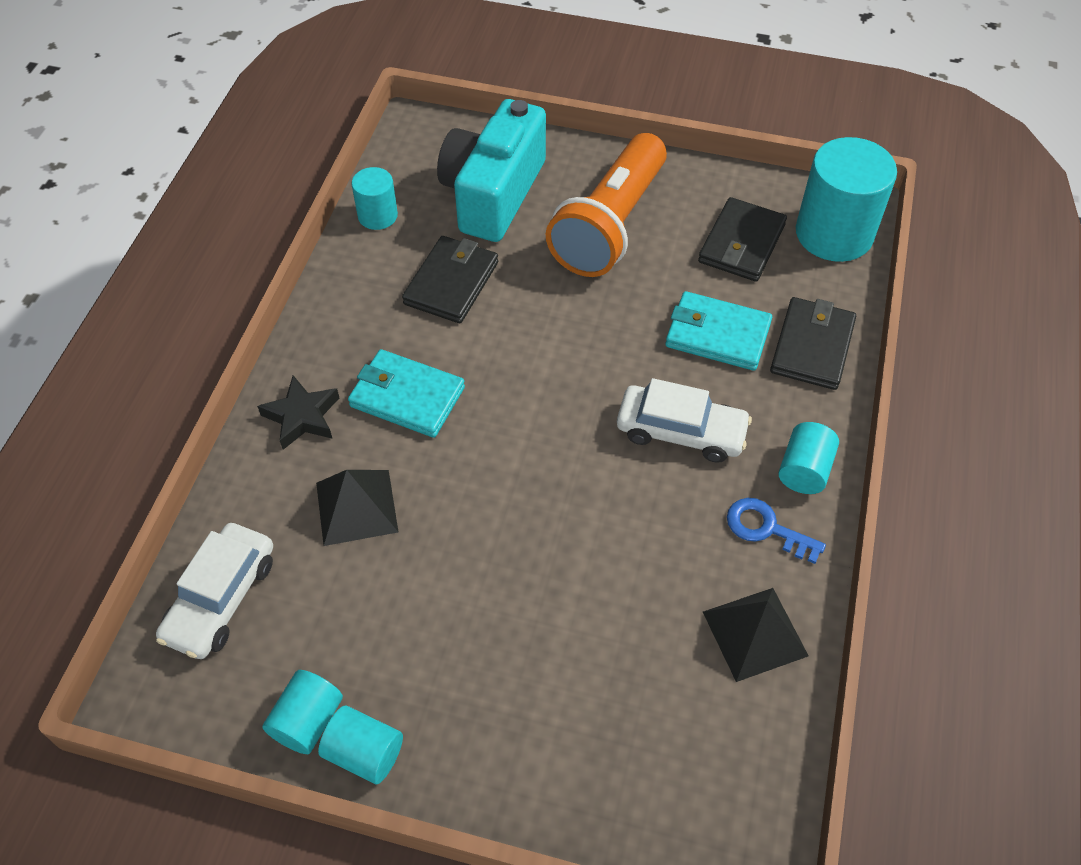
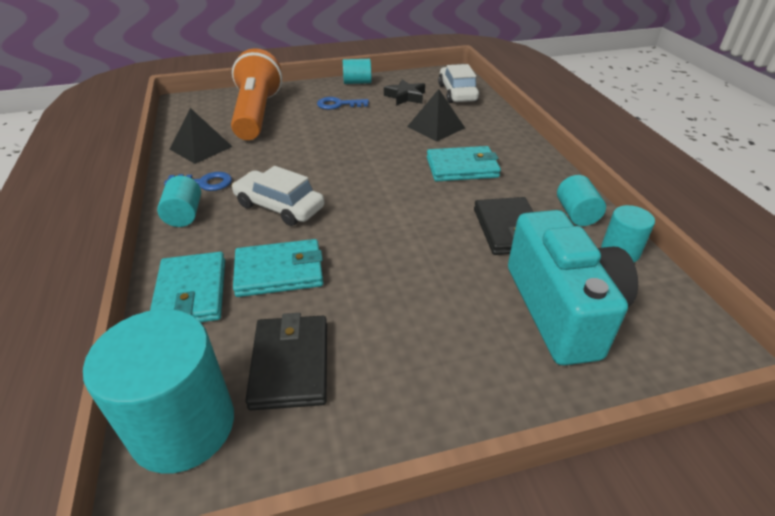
camera: 150 degrees right, 15 degrees down
black star [257,375,339,450] -> black star moved to [384,79,425,106]
turquoise cylinder [262,670,343,754] -> turquoise cylinder moved to [557,175,606,226]
orange flashlight [546,133,667,277] -> orange flashlight moved to [231,48,282,140]
white car [617,378,752,463] -> white car turned 45 degrees clockwise [232,166,325,226]
black wallet [770,297,856,390] -> turquoise wallet [150,252,225,322]
none -> blue key [317,97,369,110]

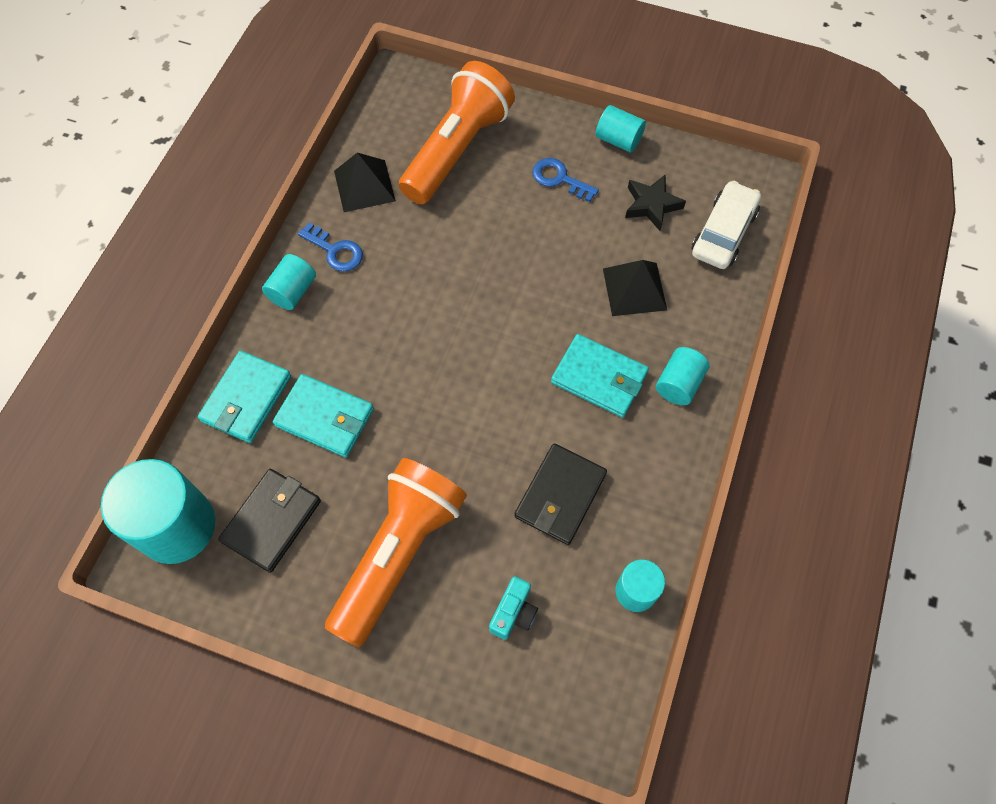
camera: 35 degrees right, 25 degrees up
white car [232,166,325,226] -> none
turquoise camera [508,210,638,366] -> turquoise camera [489,576,538,640], size x0.41
turquoise cylinder [557,175,606,226] -> turquoise cylinder moved to [656,347,709,405]
none -> orange flashlight [325,458,467,647]

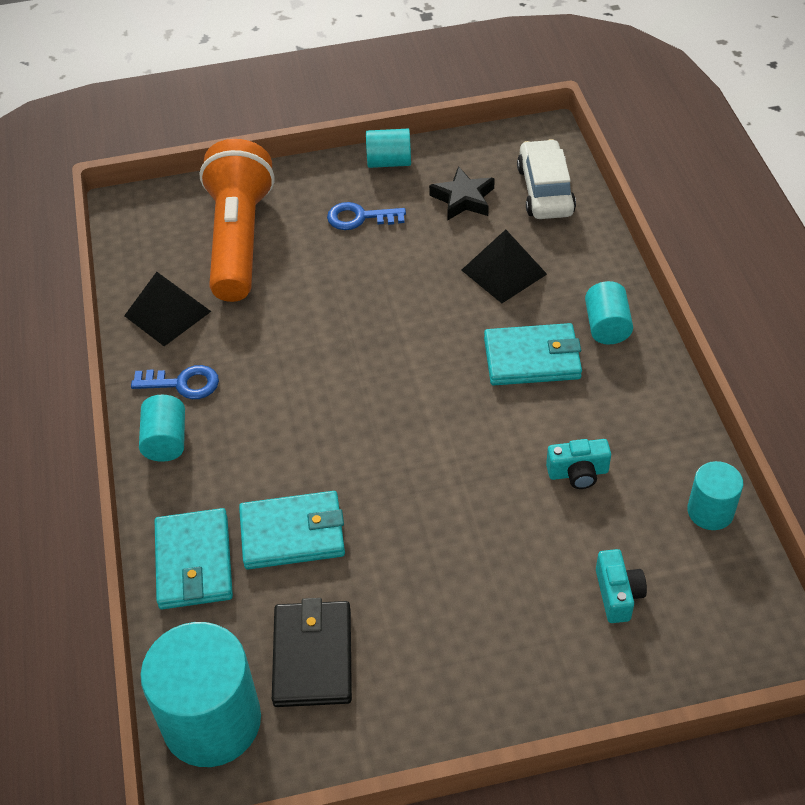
camera: 30 degrees left, 15 degrees down
orange flashlight [325,458,467,647] -> none
black wallet [515,444,607,545] -> turquoise camera [546,439,611,489]

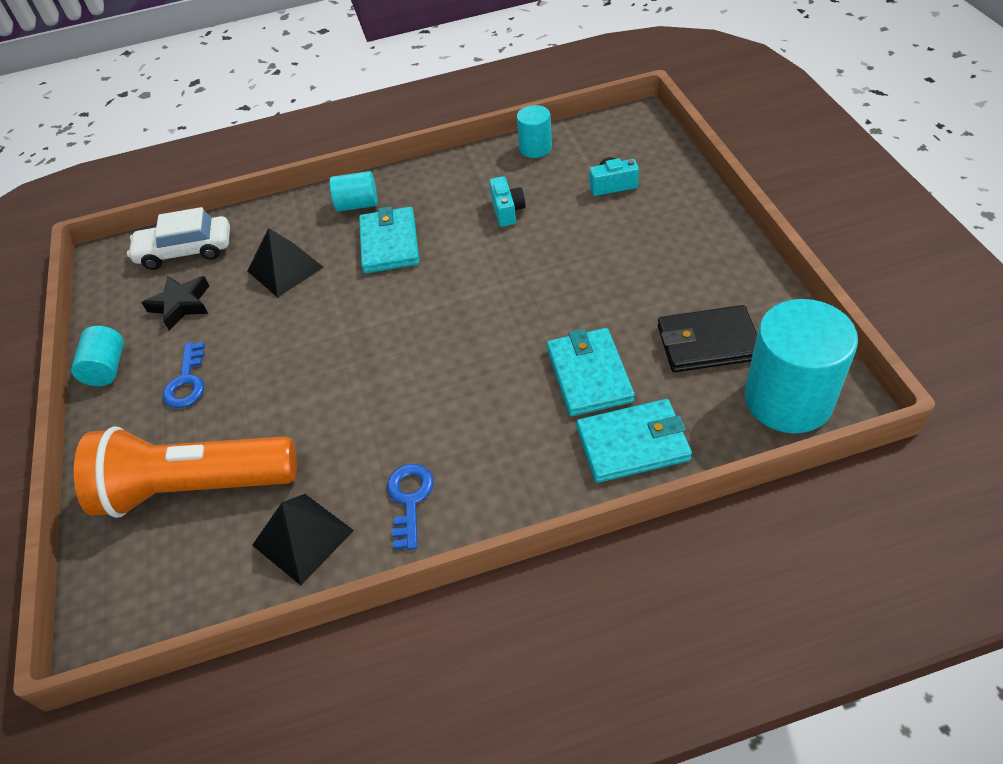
camera: 90 degrees left, 0 degrees up
turquoise cylinder [139,395,185,462] -> none

